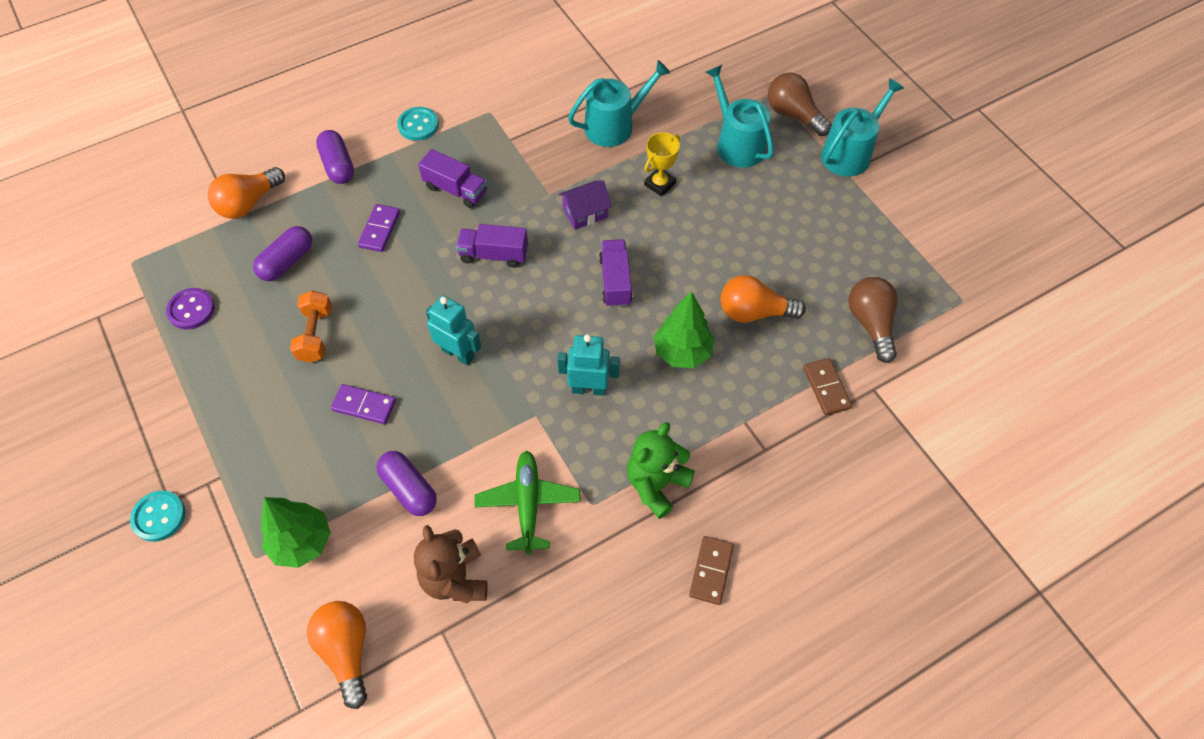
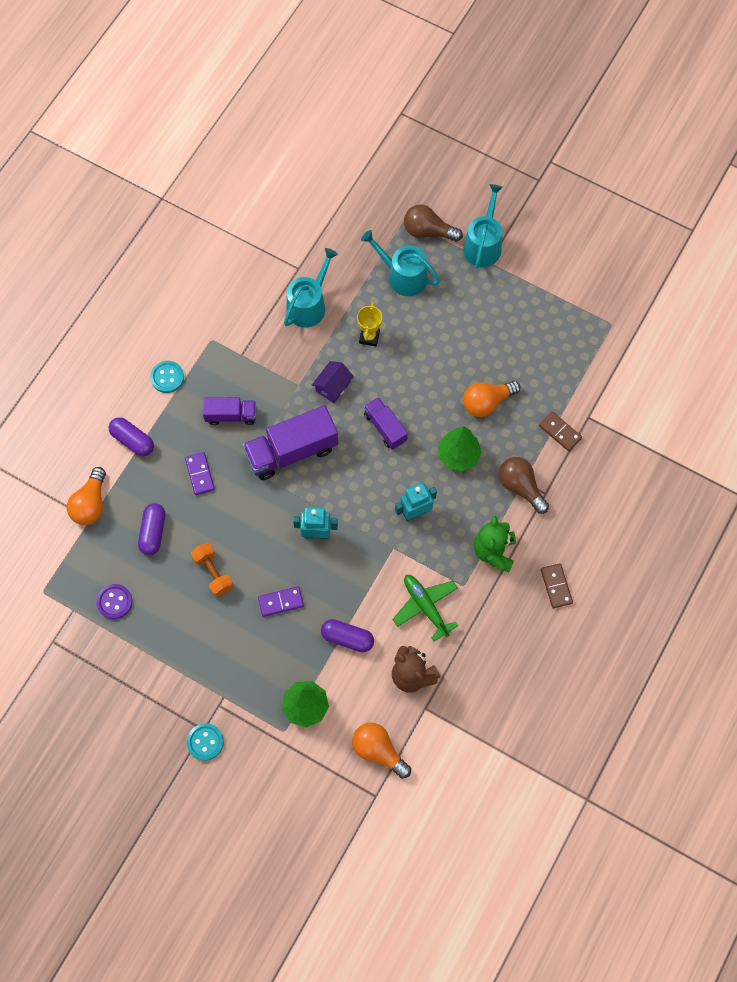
camera: 30 degrees left, 10 degrees up
purple truck [456,224,528,268] -> purple truck [243,405,338,480], size x1.72
brown light bulb [848,277,898,363] -> brown light bulb moved to [499,457,549,514]

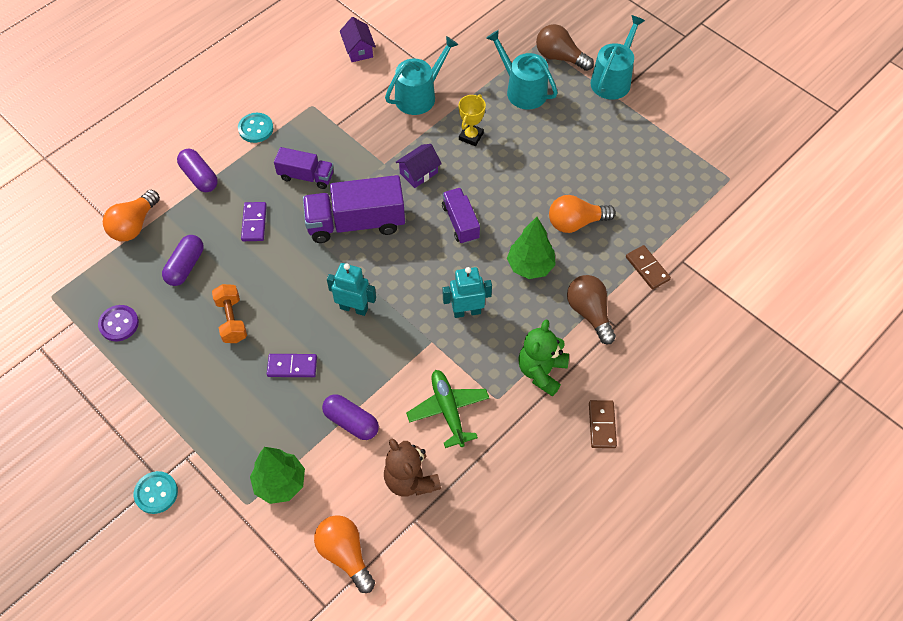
camera: 15 degrees right, 10 degrees down
none -> purple house [340,17,376,62]

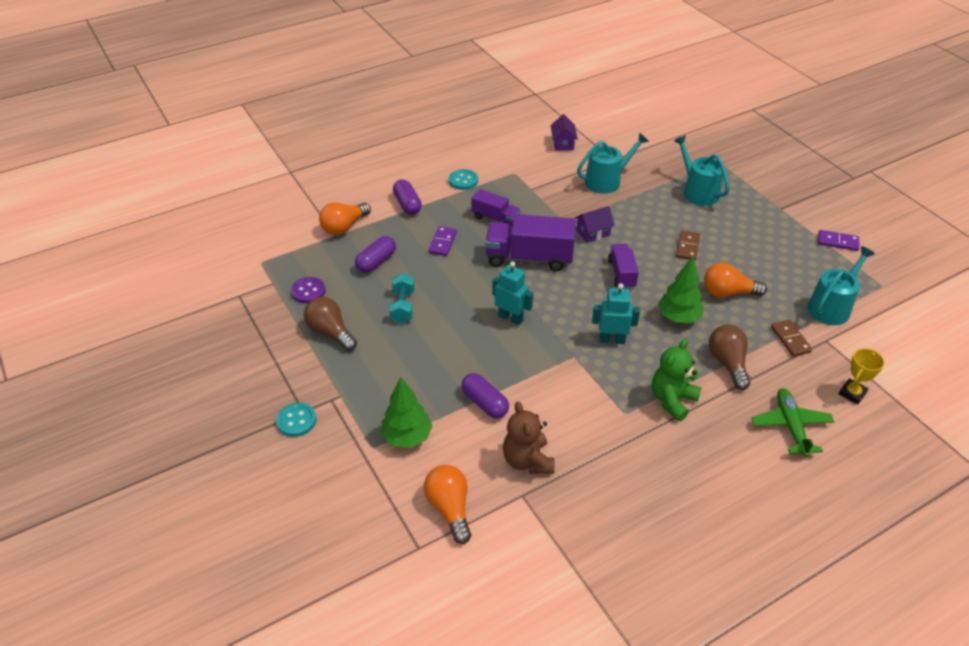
camera: 15 degrees right, 15 degrees down
orange dumbbell [212,284,247,343] -> turquoise dumbbell [389,273,414,323]
purple domino [267,354,317,377] -> purple domino moved to [818,230,860,251]
green plane [406,370,489,448] -> green plane moved to [751,388,834,457]
yellow trophy [458,94,486,146] -> yellow trophy moved to [839,348,885,405]
brown light bulb [536,24,594,71] -> brown light bulb moved to [304,297,357,351]
brown domino [589,400,617,448] -> brown domino moved to [676,230,700,261]
turquoise watering can [591,15,645,100] -> turquoise watering can moved to [807,246,875,325]

